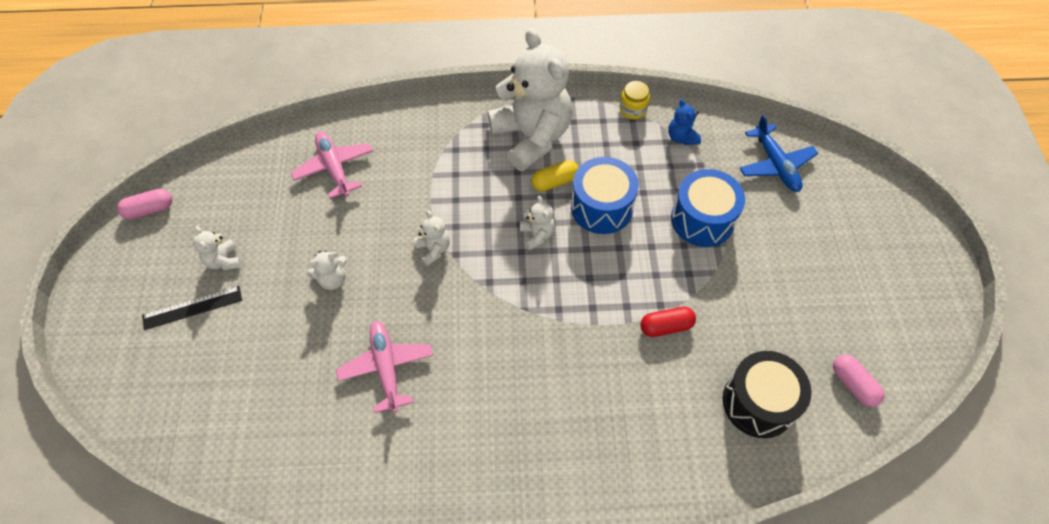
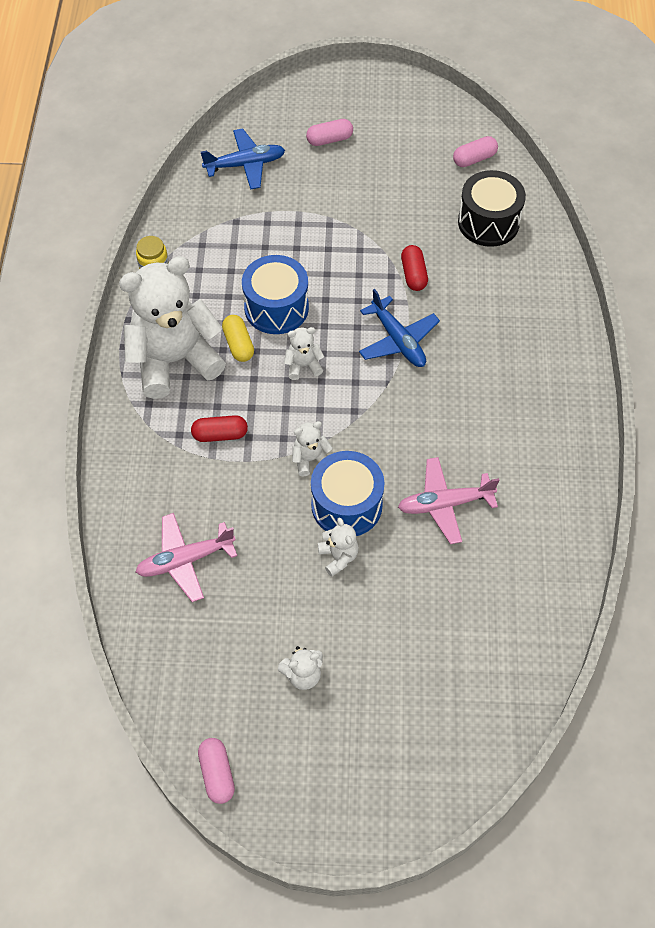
camera: 85 degrees left, 0 degrees up
black ruler [142,286,242,330] -> none
blue teddy bear [668,99,701,145] -> none
blue drum [671,169,745,247] -> blue drum moved to [311,451,384,536]
none -> red capsule [191,415,248,442]
none -> pink capsule [306,119,353,146]
none -> blue plane [359,289,440,367]

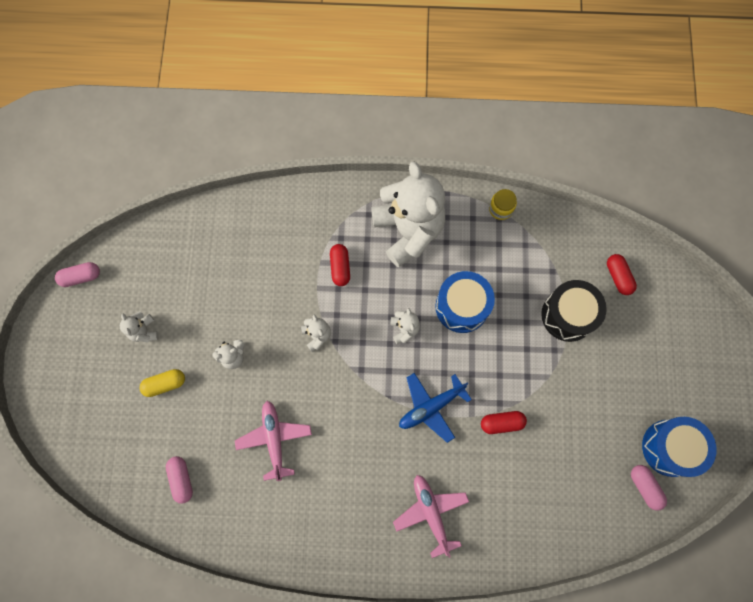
camera: 90 degrees right, 15 degrees up
pink plane [135,513,237,602] -> pink plane moved to [393,475,469,558]
blue plane [201,129,285,190] -> red capsule [607,254,637,295]
yellow capsule [222,315,254,362] -> yellow capsule moved to [139,369,185,397]
pink capsule [306,119,353,146] -> pink capsule moved to [166,456,193,504]
blue drum [311,451,384,536] -> blue drum moved to [642,417,717,477]
black drum [458,170,526,247] -> black drum moved to [541,280,607,342]

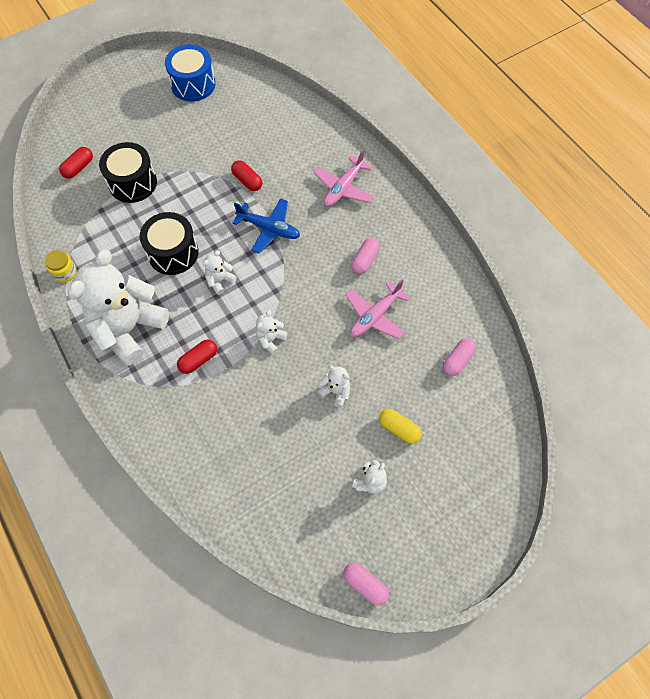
camera: 125 degrees left, 10 degrees down
blue drum [435,271,495,333] -> black drum [140,212,198,275]
pink capsule [631,465,667,511] -> pink capsule moved to [351,238,380,274]

